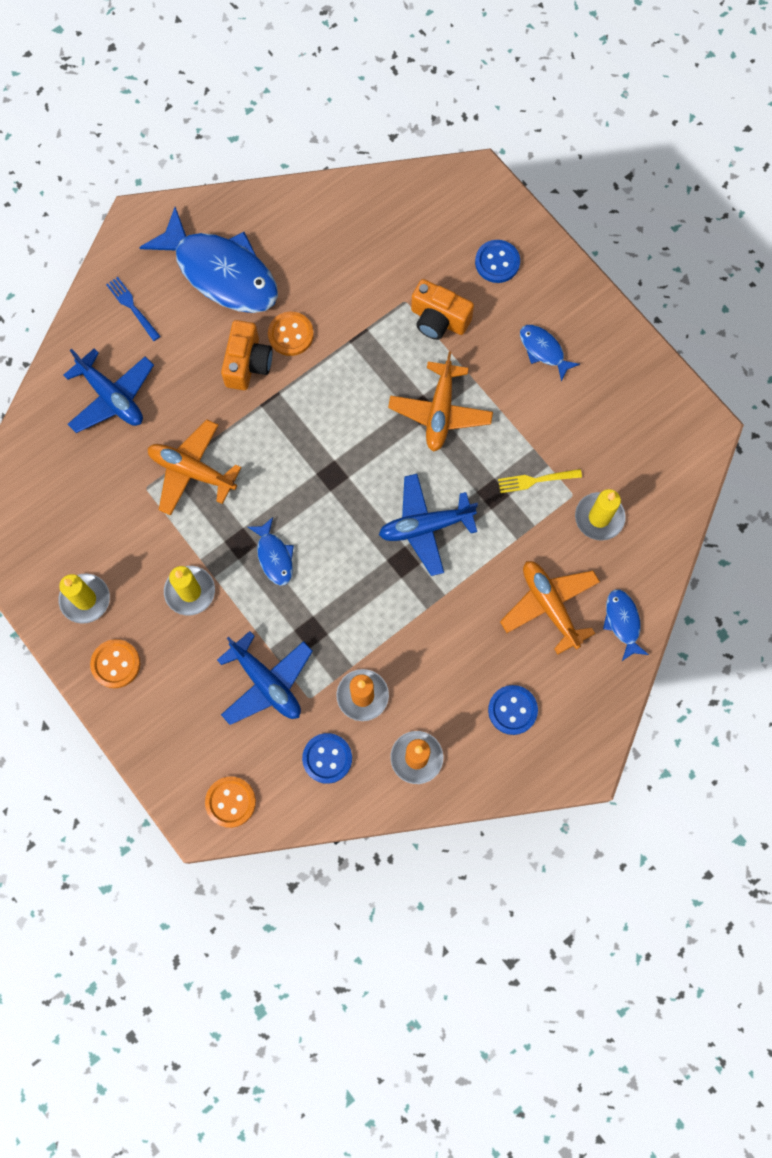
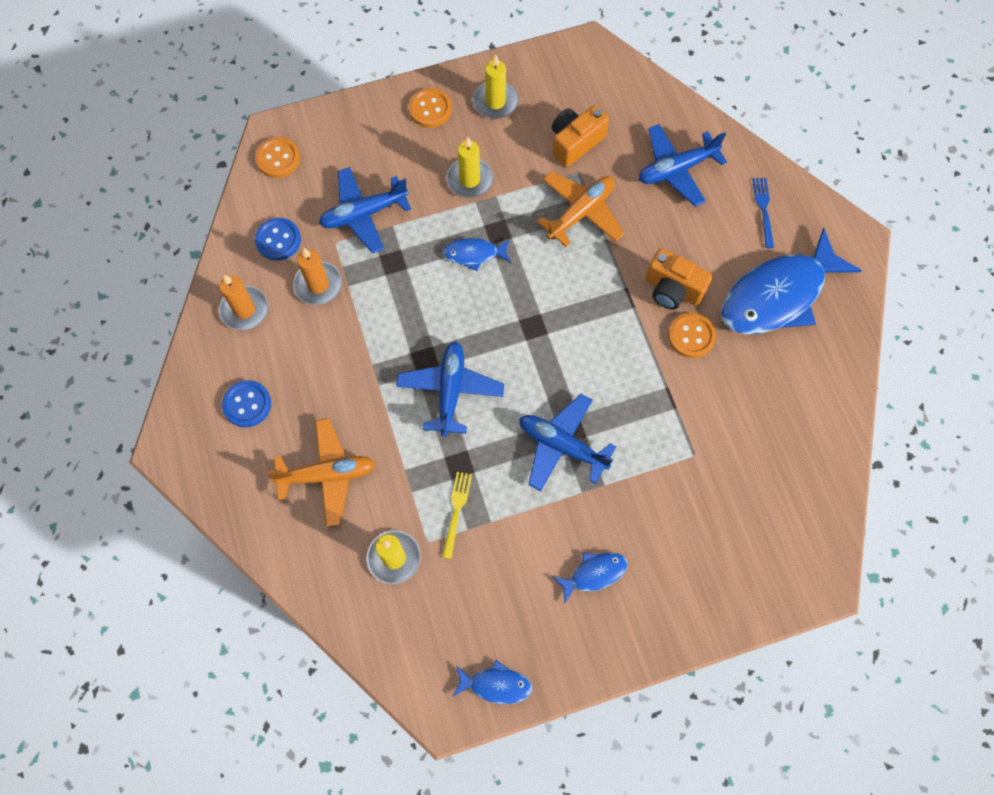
camera: 110 degrees right, 5 degrees down
blue fork [106,277,161,341] -> blue fork turned 75 degrees counterclockwise [752,178,774,248]
orange plane [388,351,493,452] -> blue plane [519,394,616,491]
orange camera [411,279,474,340] -> orange camera moved to [552,105,609,167]
blue button [475,240,520,283] -> none
blue fish [603,589,649,661] -> blue fish moved to [453,660,532,704]

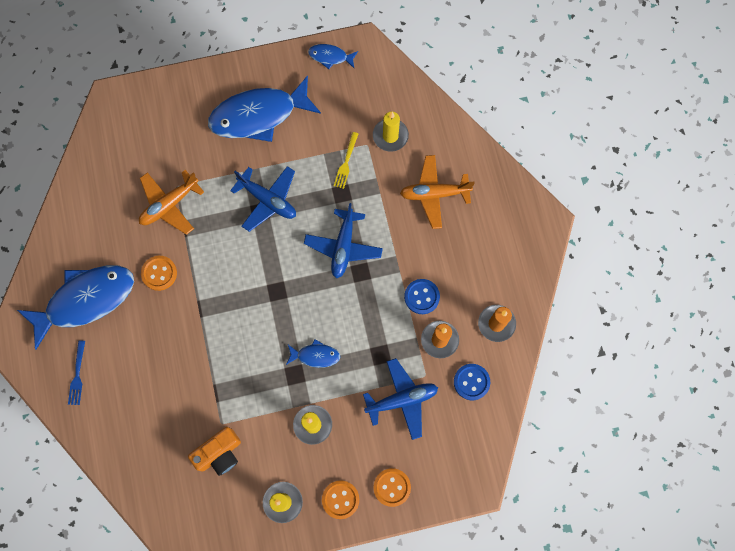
camera: 175 degrees left, 5 degrees up
blue button [222,380,271,427] -> blue button moved to [404,279,440,314]
orange button [255,137,300,178] -> orange button moved to [373,468,411,507]
orange plane [537,171,625,247] -> orange plane moved to [139,170,204,235]
blue fish [553,552,628,603] -> blue fish [208,75,321,142], size x2.21
blue plane [639,124,727,207] -> none
orange camera [646,249,713,310] -> none

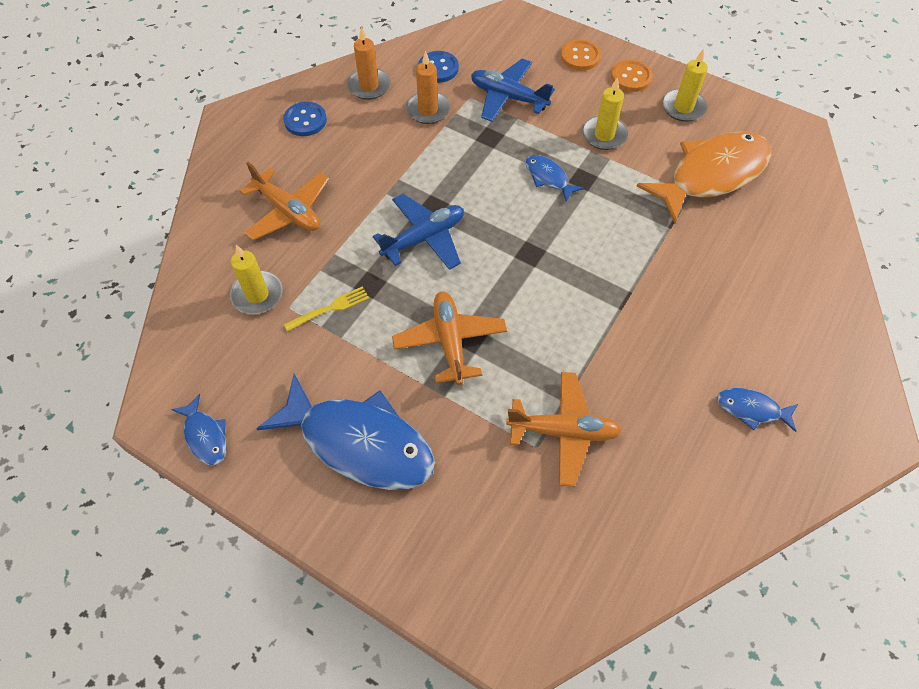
camera: 135 degrees left, 15 degrees down
blue fish [17,265,134,350] -> blue fish [717,388,798,432], size x0.45
blue fork [68,341,85,405] -> none
orange button [141,256,177,291] -> none
orange camera [188,427,241,476] -> orange fish [637,131,771,224]
blue plane [230,166,296,232] -> orange plane [392,292,507,385]
blue button [404,279,440,314] -> blue button moved to [283,102,327,136]

